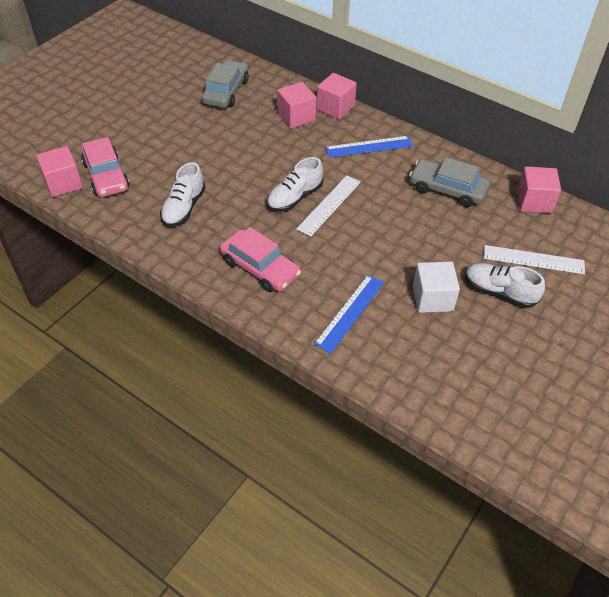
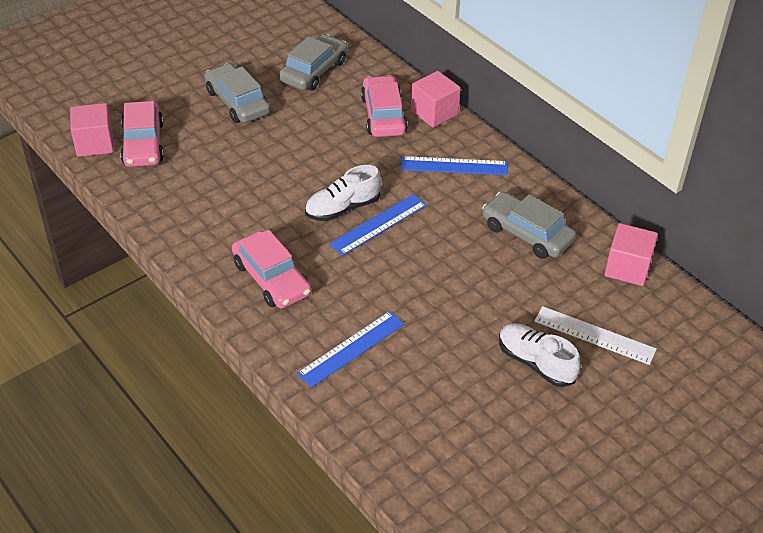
camera: 15 degrees right, 5 degrees down
white shoe [160,162,205,227] -> none
pink cube [277,82,316,129] -> pink car [361,75,408,137]
white ruler [296,175,361,237] -> blue ruler [330,194,427,256]
white cube [413,262,460,313] -> none
none -> grey car [204,63,271,123]

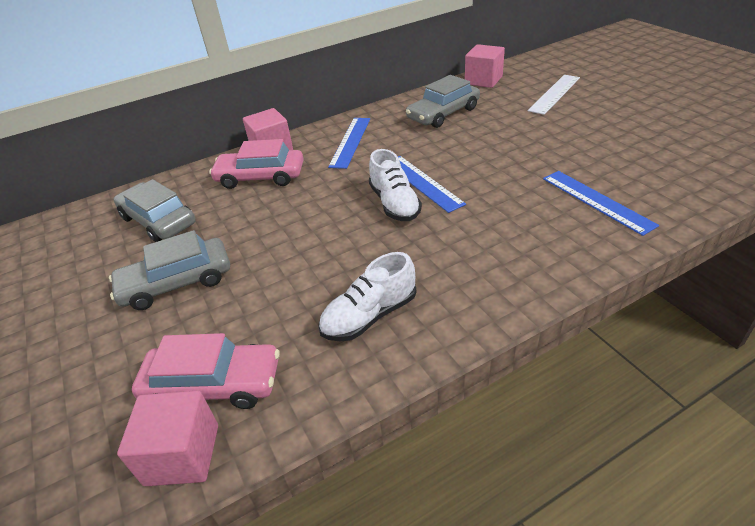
camera: 75 degrees left, 5 degrees down
pink car [232,230,311,309] -> none
white shoe [499,323,580,387] -> white shoe moved to [318,252,416,341]

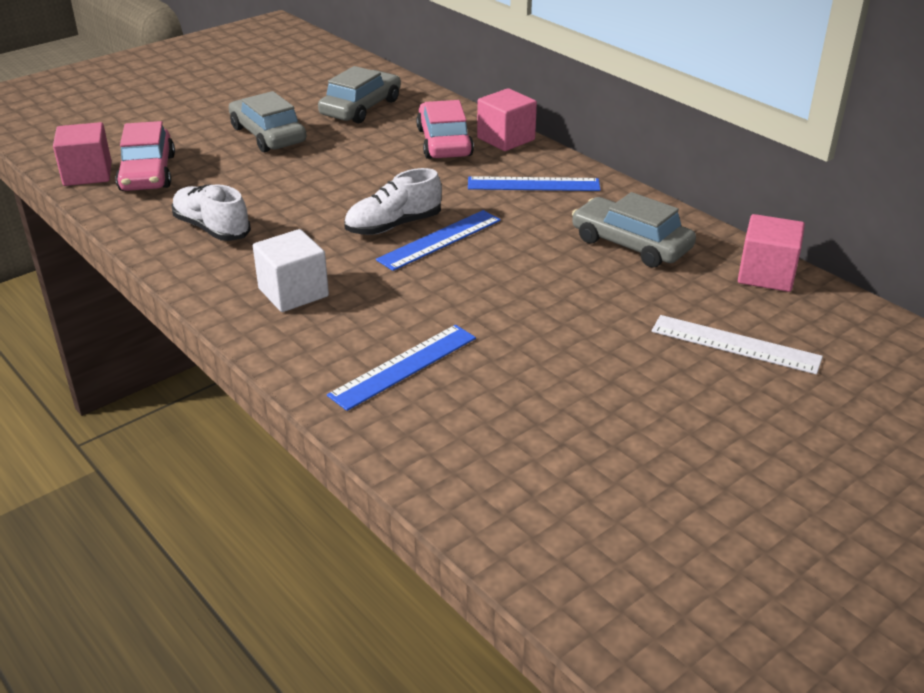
camera: 75 degrees right, 5 degrees down
none -> white cube [253,229,329,312]

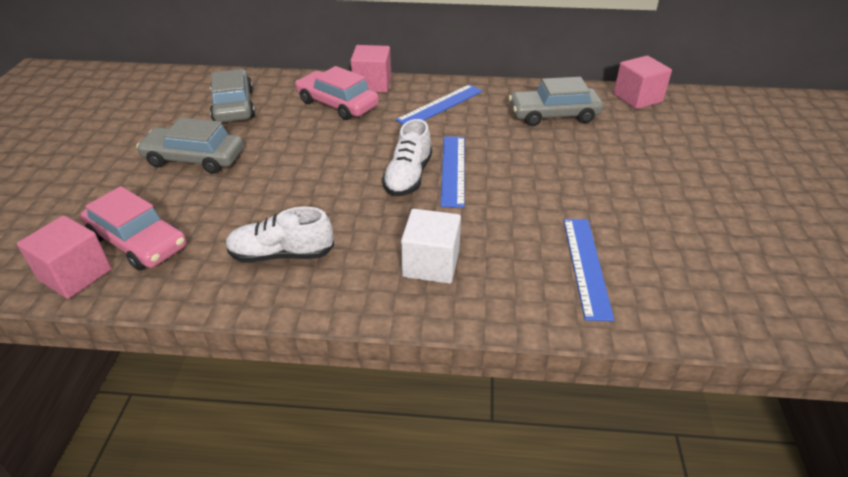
camera: 45 degrees left, 5 degrees up
white ruler [652,315,823,375] -> none

